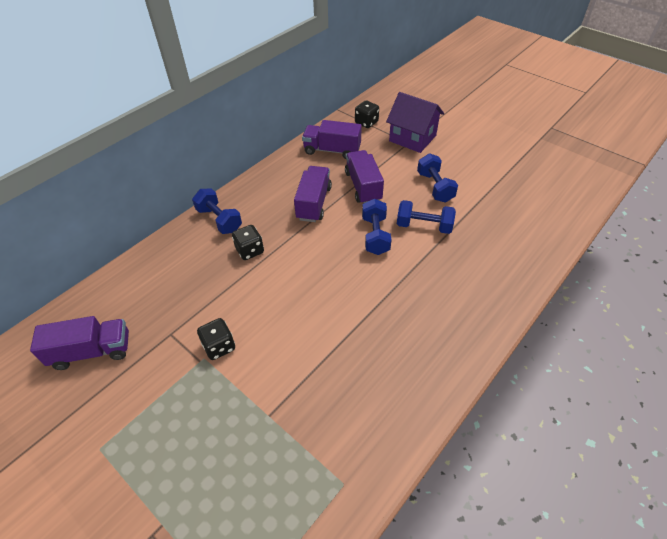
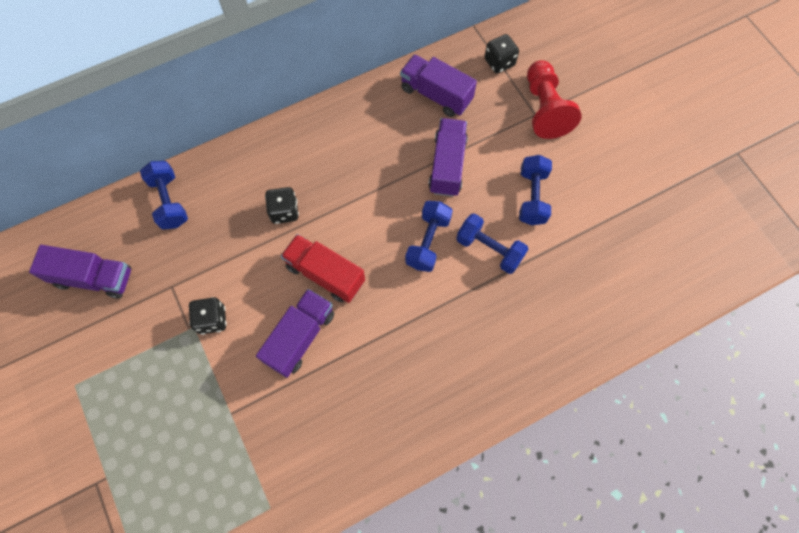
camera: 20 degrees right, 20 degrees up
blue dumbbell [192,189,242,234] -> blue dumbbell moved to [140,161,188,230]
purple truck [294,166,332,222] -> purple truck moved to [256,289,334,378]
purple house [386,92,444,153] -> red pawn [527,60,582,139]
none -> red truck [281,234,365,303]

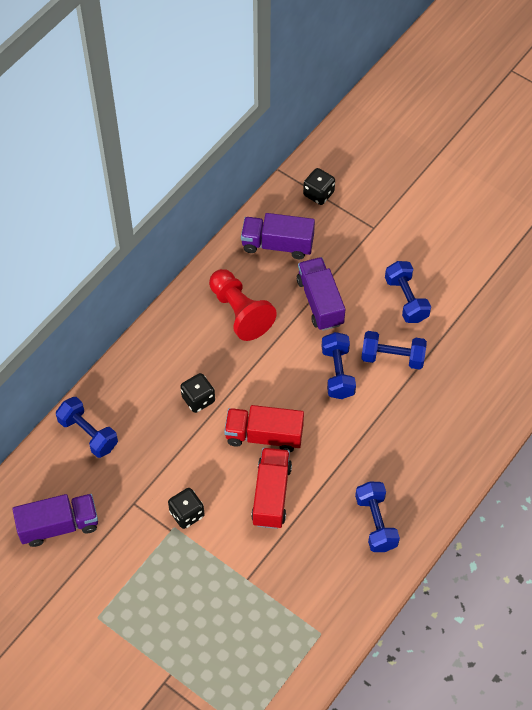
camera: 25 degrees left, 10 degrees down
purple truck [256,289,334,378] -> red truck [251,448,292,529]
red pawn [527,60,582,139] -> red pawn moved to [209,269,277,341]
none -> blue dumbbell [355,482,400,552]

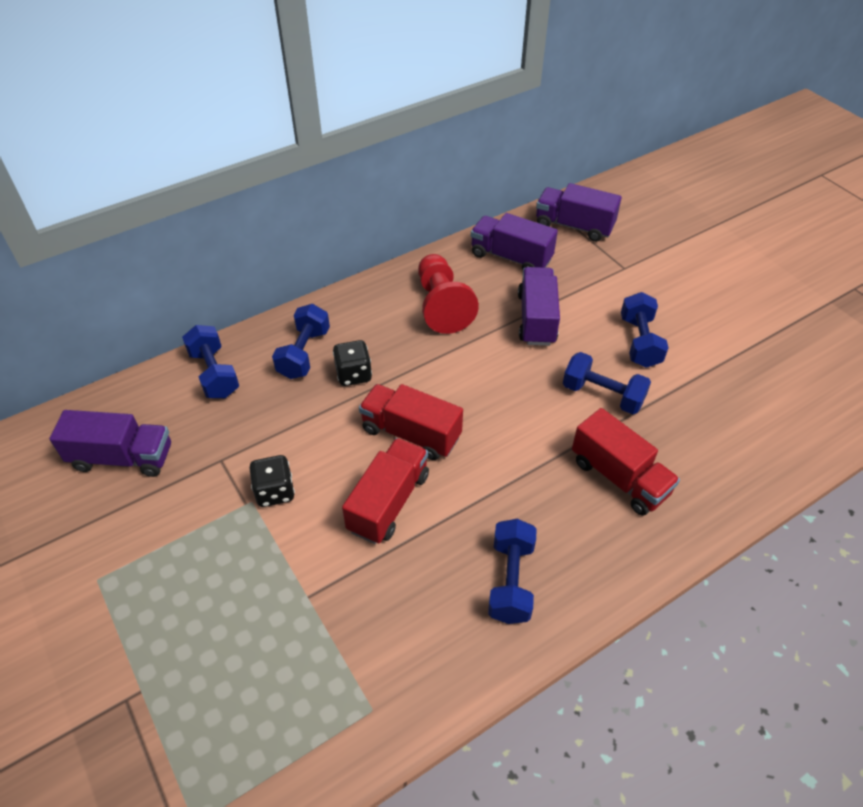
camera: 20 degrees right, 10 degrees down
black dice [303,168,335,205] -> purple truck [536,183,622,242]
blue dumbbell [322,332,356,399] -> blue dumbbell moved to [272,304,330,379]
none -> red truck [572,408,680,516]

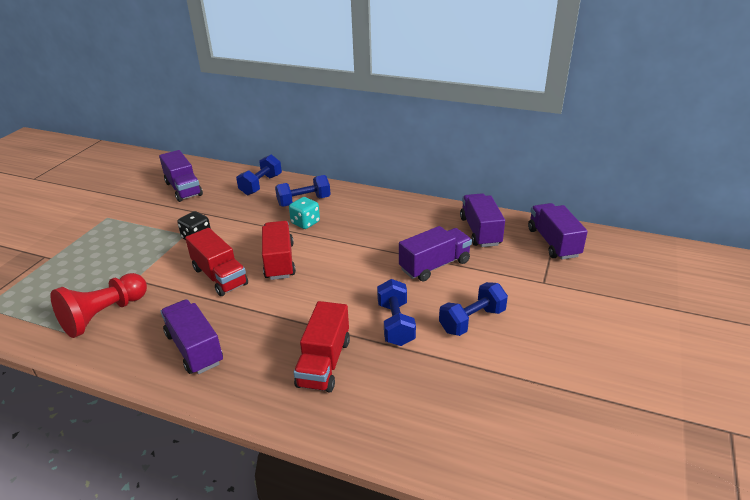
camera: 55 degrees right, 15 degrees down
black dice [333,340,372,386] -> turquoise dice [289,197,320,229]
red truck [342,438,429,544] -> red truck turned 60 degrees clockwise [185,228,248,296]
red pawn [418,254,479,334] -> red pawn moved to [50,273,147,338]
blue dumbbell [488,519,537,624] -> purple truck [160,299,223,374]

